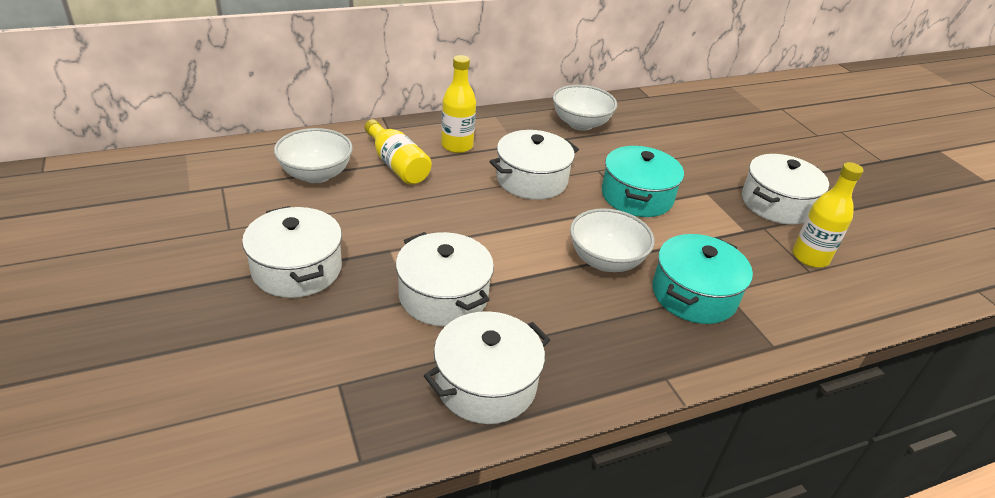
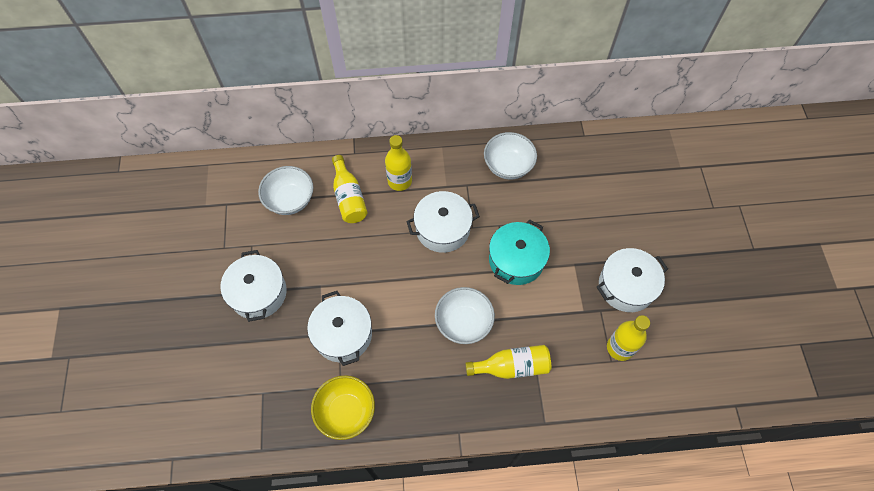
camera: 20 degrees right, 25 degrees up
white pot [424,311,550,424] -> yellow bowl [311,376,375,440]
turquoise pot [653,234,753,324] -> yellow bottle [465,345,551,379]

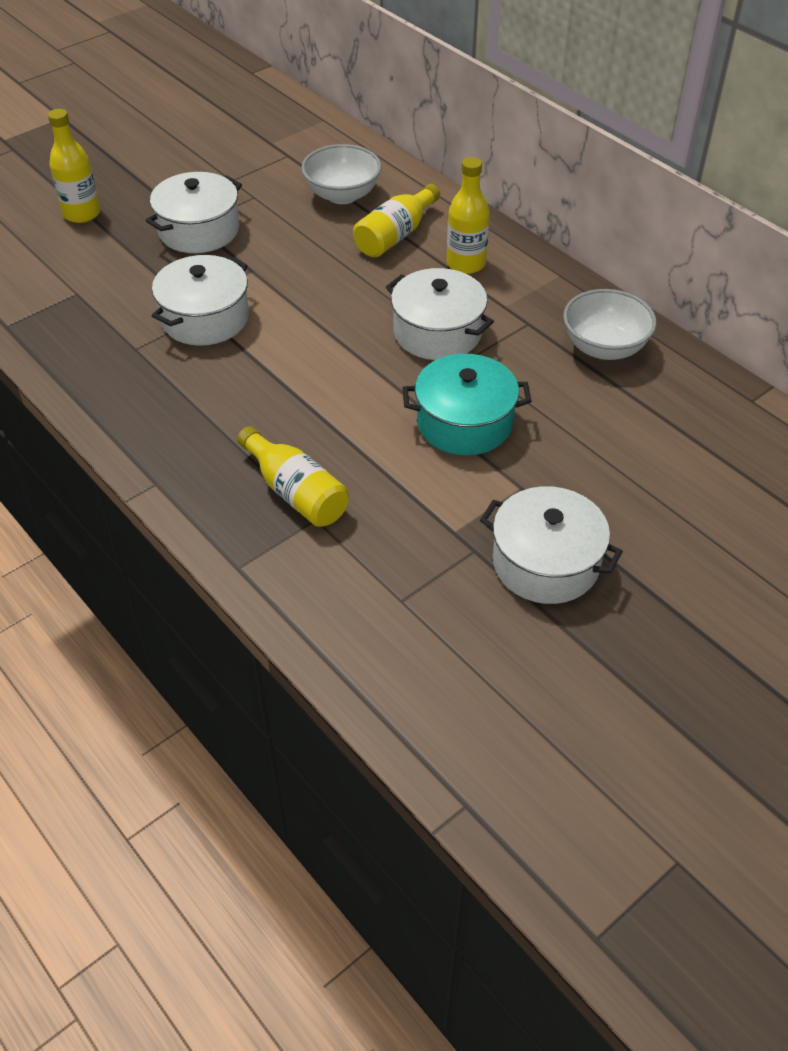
camera: 55 degrees right, 15 degrees down
yellow bowl [311,376,375,440] -> none
white bowl [435,287,495,344] -> none
yellow bottle [607,315,650,361] -> yellow bottle moved to [48,109,100,223]

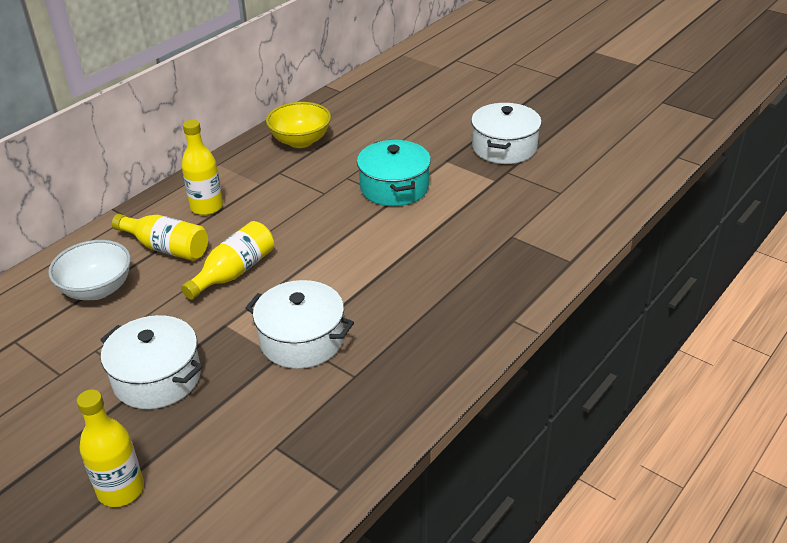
camera: 100 degrees left, 10 degrees down
yellow bottle [237,426,349,527] -> yellow bottle moved to [181,221,274,300]
white pot [386,268,494,360] -> none
white bowl [563,289,657,360] -> yellow bowl [266,102,331,148]

